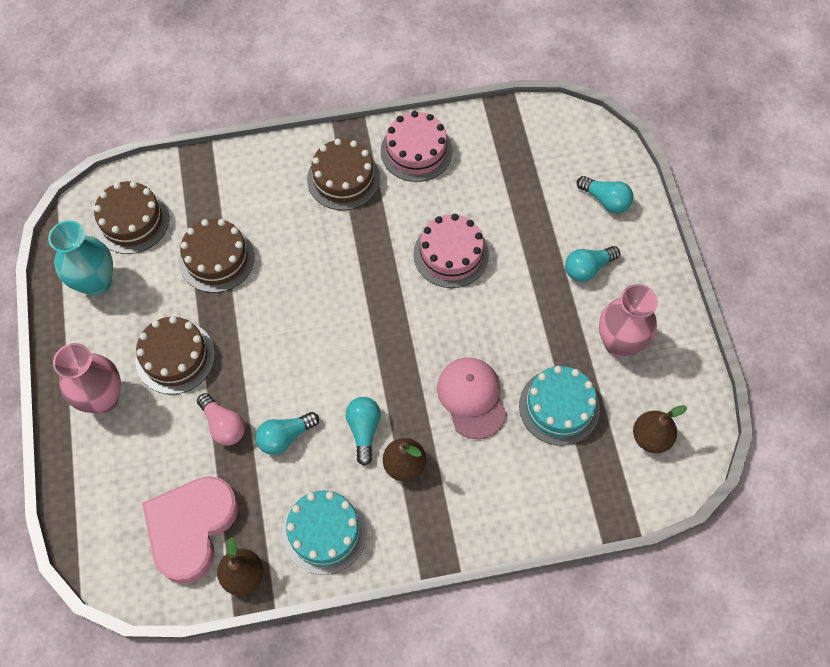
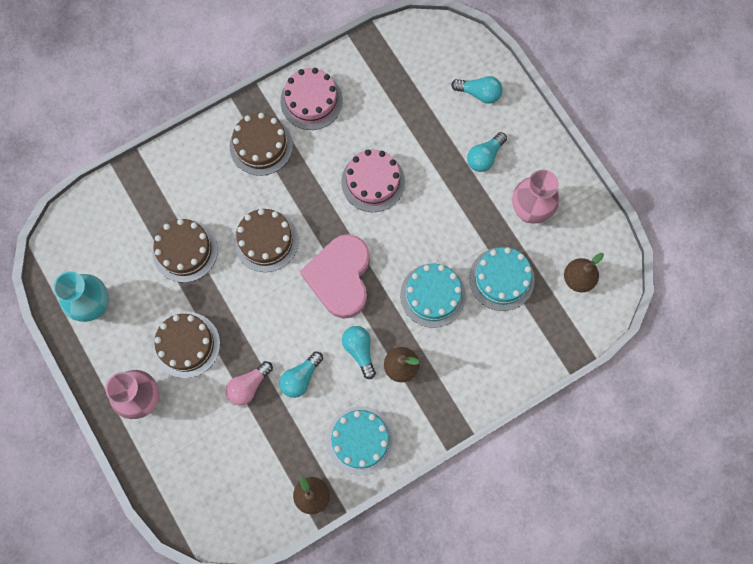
camera: 20 degrees left, 10 degrees up
brown cake [94,181,169,254] -> brown cake moved to [234,209,299,272]
pink heart [142,476,239,584] -> pink heart moved to [300,234,370,319]
pink light bulb [197,393,245,446] -> pink light bulb turned 105 degrees clockwise [226,361,273,405]
pink cap [437,358,507,439] -> turquoise cake [400,264,466,328]

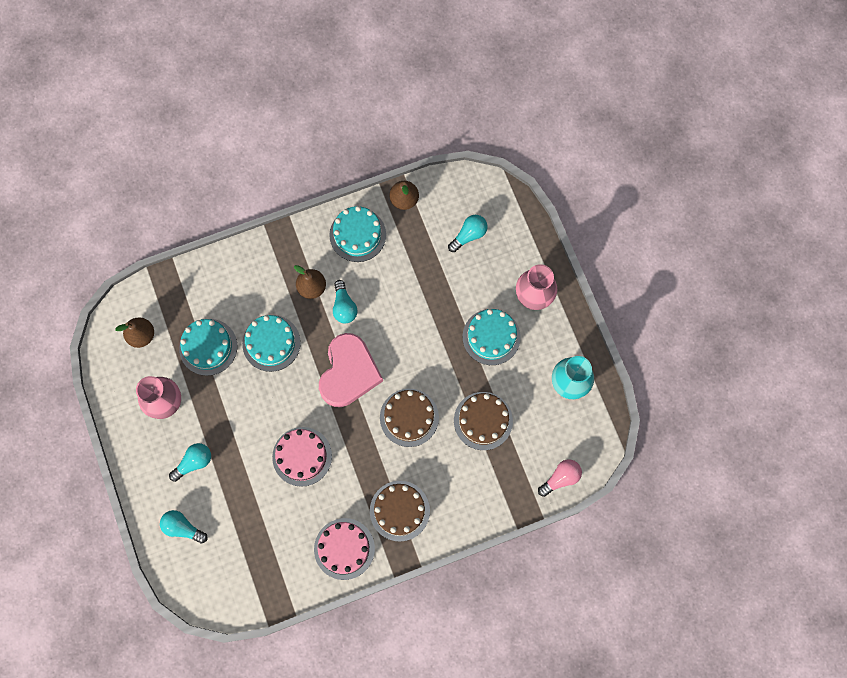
camera: 170 degrees left, 0 degrees up
brown cake [153,312,220,378] -> turquoise cake [463,309,521,365]
pink light bulb [226,361,273,405] -> pink light bulb moved to [538,459,582,497]
turquoise light bulb [279,352,323,398] -> turquoise light bulb moved to [448,215,488,252]

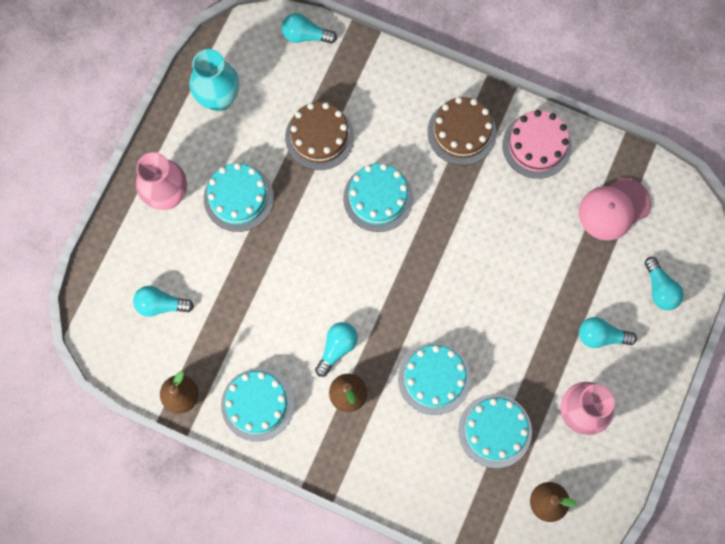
camera: 135 degrees left, 0 degrees up
pink cake [272,427,332,487] -> none
pink heart [319,333,383,407] -> none
brown cake [380,389,439,447] -> turquoise cake [343,163,413,232]
pink light bulb [538,459,582,497] -> turquoise light bulb [282,13,337,44]
none -> pink cap [579,177,651,241]

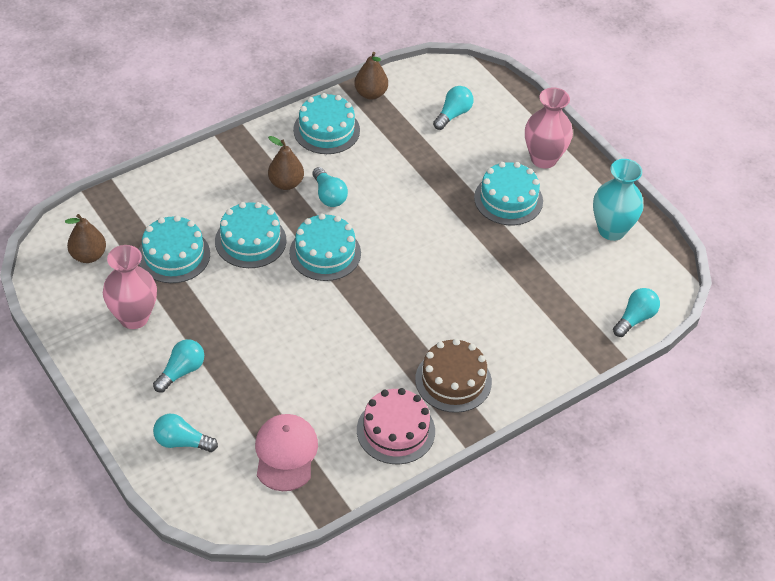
camera: 120 degrees right, 25 degrees down
brown cake [285,102,354,170] -> none
turquoise cake [343,163,413,232] -> turquoise cake moved to [289,213,361,281]

